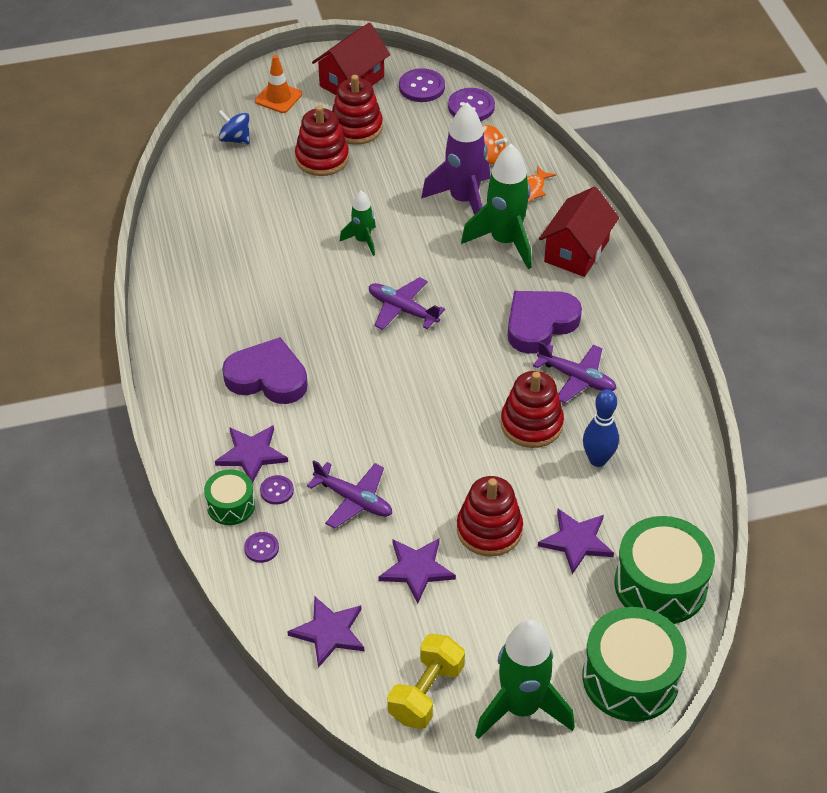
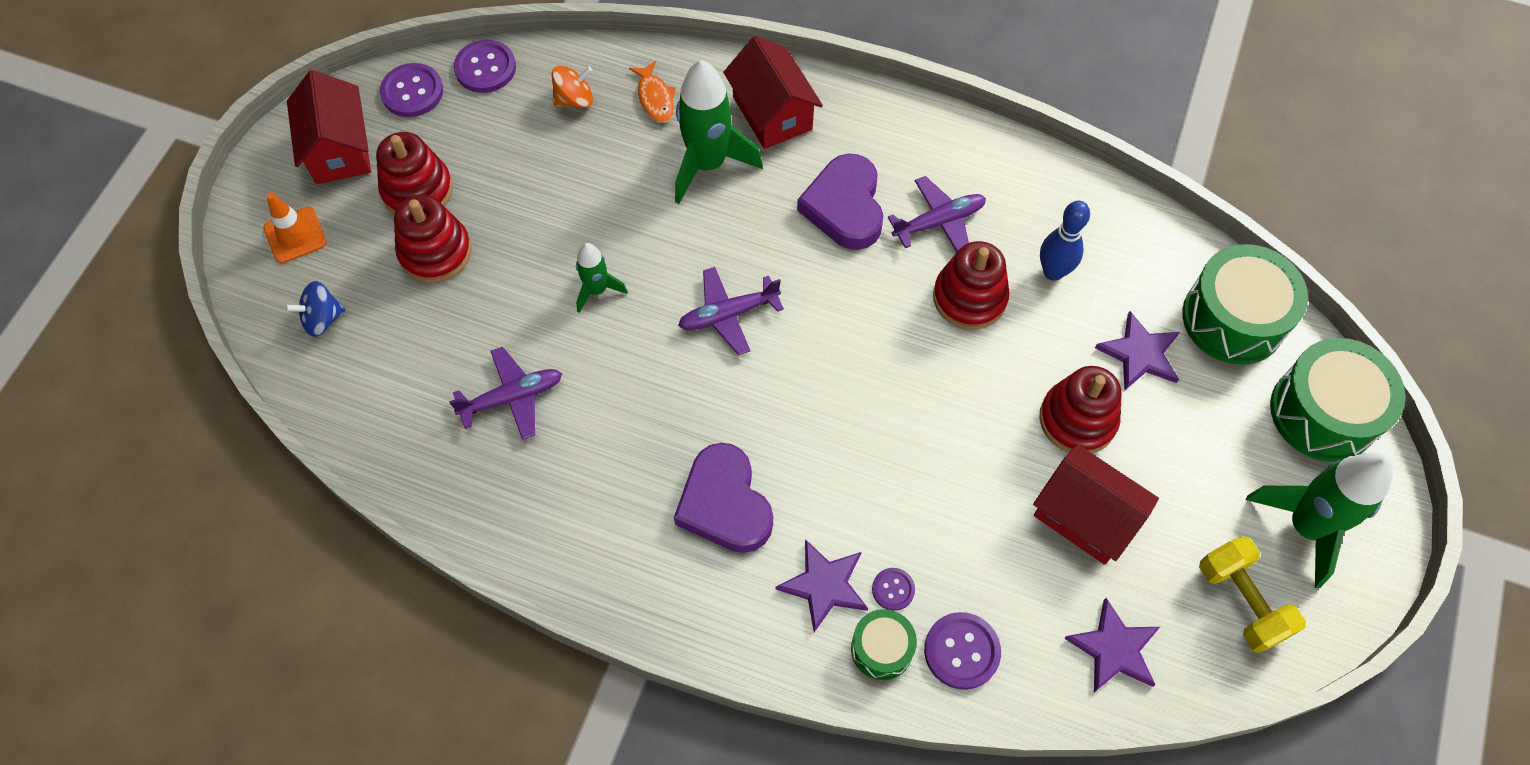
camera: 55 degrees left, 15 degrees up
purple heart [222,337,308,404] -> purple heart turned 75 degrees counterclockwise [674,443,773,553]
purple button [244,532,279,563] -> purple button [924,612,1001,690], size x1.73
purple plane [307,460,392,529] -> purple plane moved to [449,347,562,440]
purple star [378,539,456,603] -> red house [1033,444,1159,565]
purple rocket [421,103,490,215] -> none

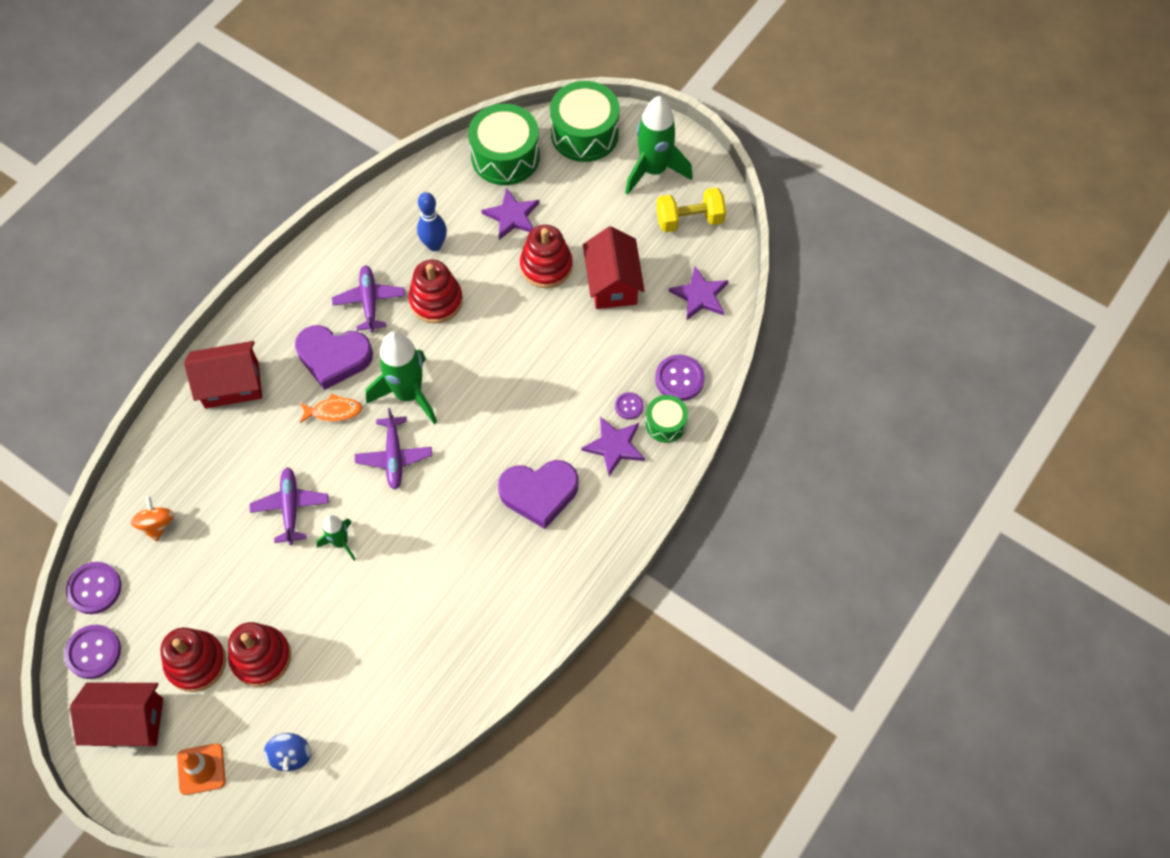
camera: 75 degrees left, 0 degrees up
purple plane [449,347,562,440] -> purple plane moved to [250,467,329,545]
orange fish [629,61,676,123] -> orange fish moved to [300,394,362,423]
green rocket [675,60,763,204] -> green rocket moved to [366,331,437,424]
red house [1033,444,1159,565] -> red house turned 60 degrees counterclockwise [583,226,645,309]

